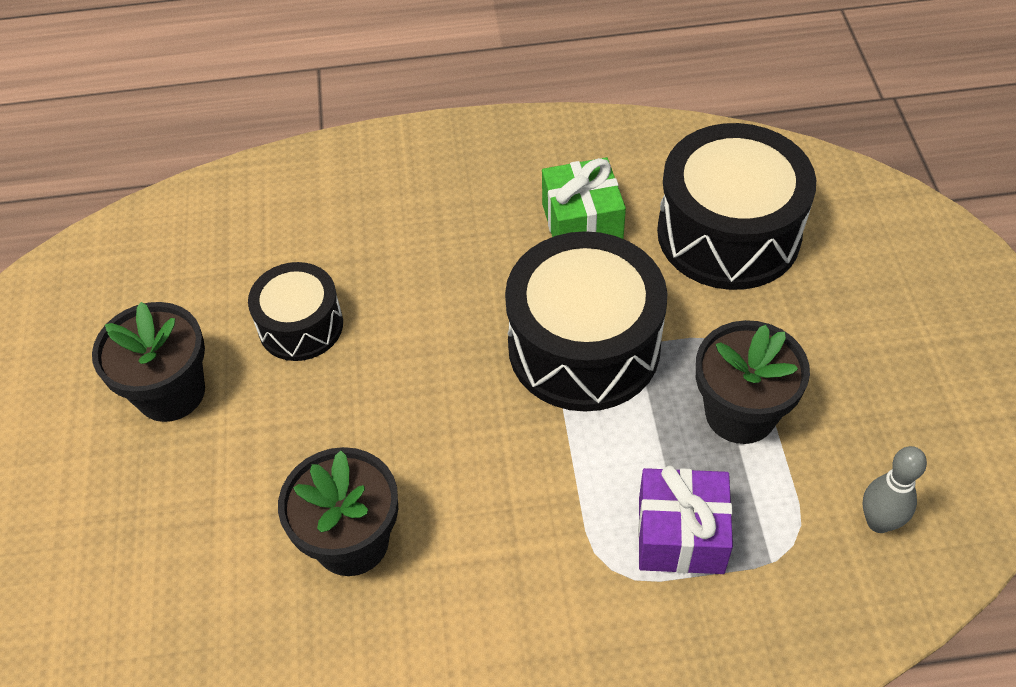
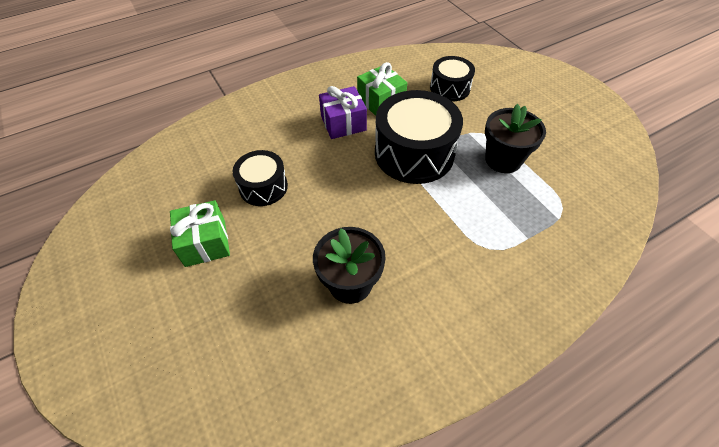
camera: 25 degrees left, 0 degrees up
black flower pot [92,302,205,422] -> green gift [170,200,230,267]
purple gift [638,466,733,574] -> purple gift moved to [319,86,367,139]
black drum [657,123,816,290] -> black drum [430,56,475,101], size x0.57
grey bowling pin [863,446,927,533] -> none

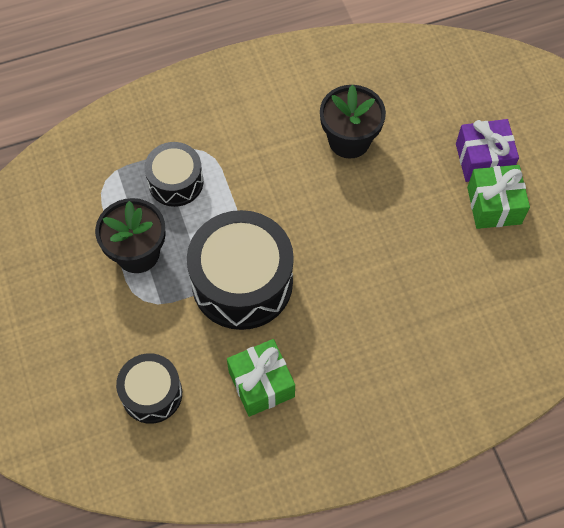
camera: 170 degrees left, 10 degrees up
black drum [232,150,288,206] -> black drum moved to [144,142,203,207]
purple gift [319,86,367,139] -> purple gift moved to [456,119,519,182]

